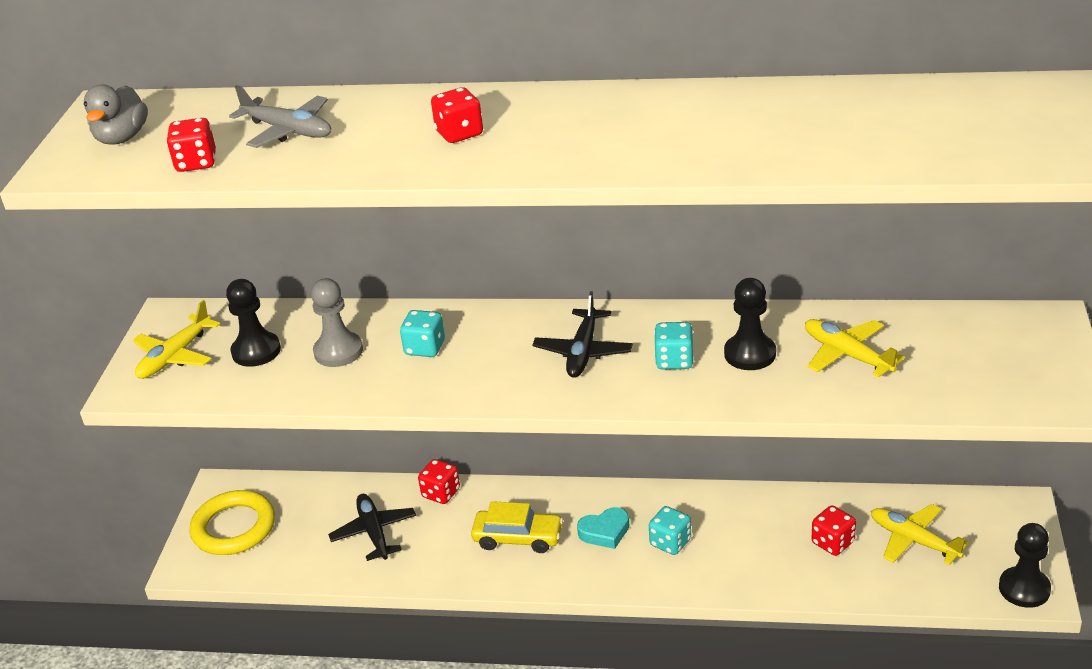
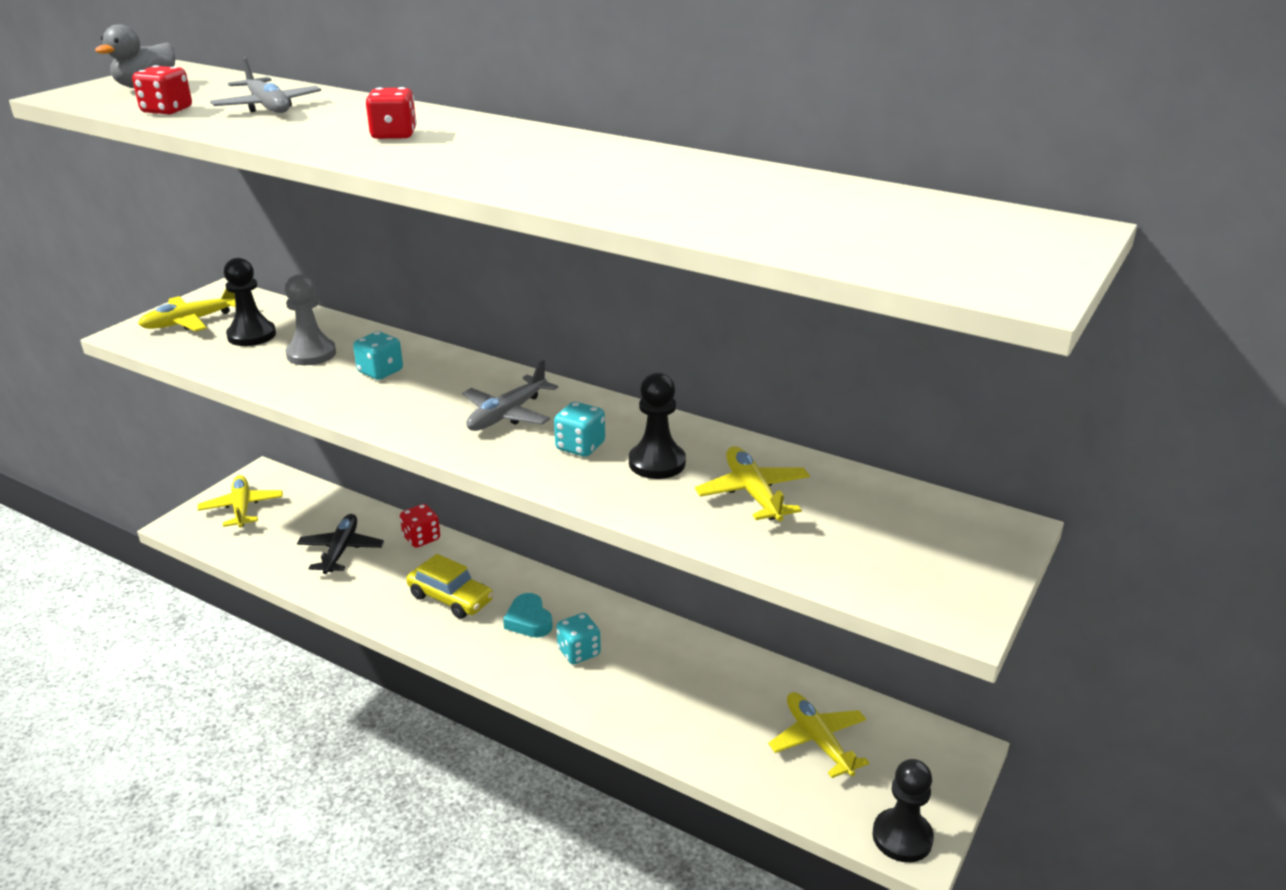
camera: 20 degrees right, 5 degrees down
yellow ring [189,490,275,555] -> yellow plane [198,475,283,528]
black plane [533,291,633,378] -> grey plane [462,360,558,431]
turquoise heart [577,507,629,549] -> turquoise heart turned 60 degrees clockwise [503,593,553,637]
red dice [812,505,856,556] -> none

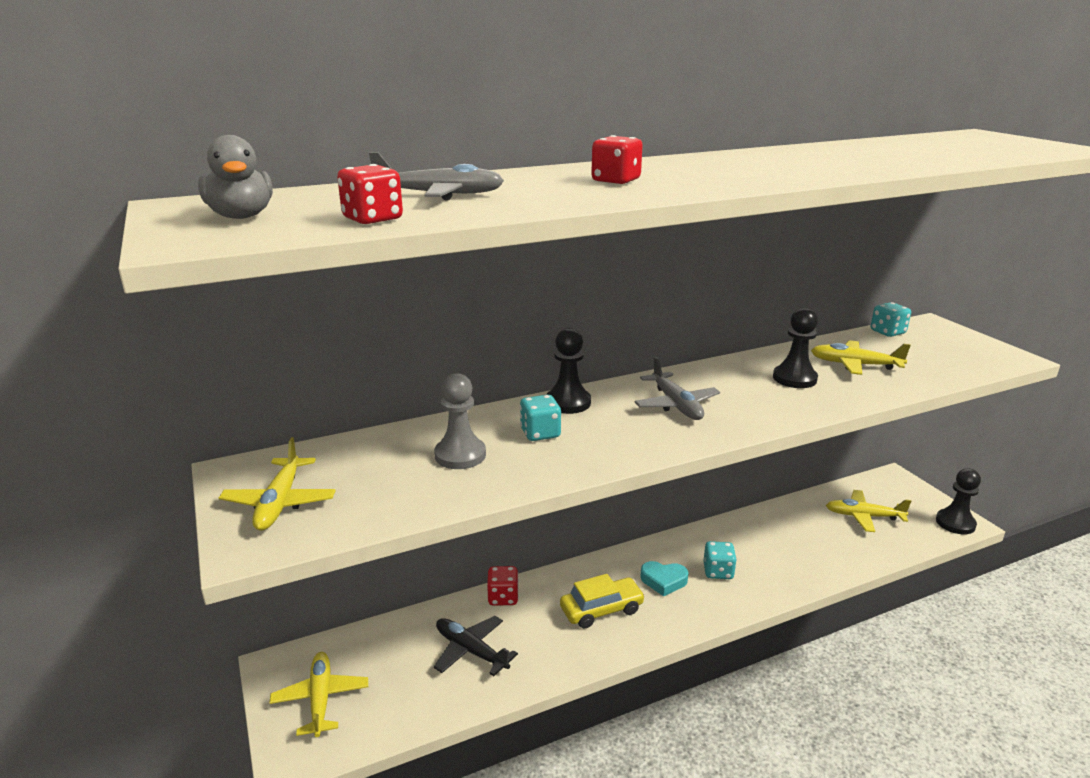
camera: 55 degrees left, 5 degrees down
yellow plane [198,475,283,528] -> yellow plane turned 60 degrees clockwise [269,652,368,737]
black pawn [224,258,276,346] -> black pawn moved to [546,328,591,414]
turquoise dice [554,402,605,457] -> turquoise dice moved to [871,302,911,337]

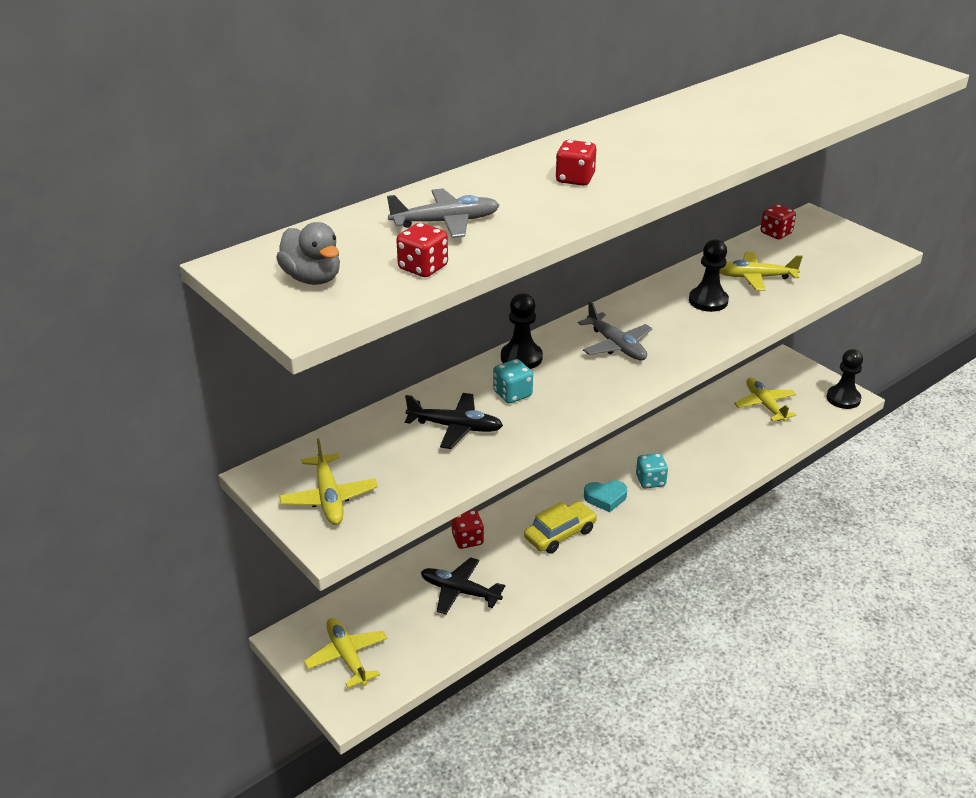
camera: 15 degrees left, 10 degrees up
grey pawn [434,373,486,469] -> black plane [405,393,503,449]
yellow plane [826,490,911,532] -> yellow plane turned 75 degrees clockwise [734,378,796,422]
turquoise dice [871,302,911,337] -> red dice [760,204,796,239]

